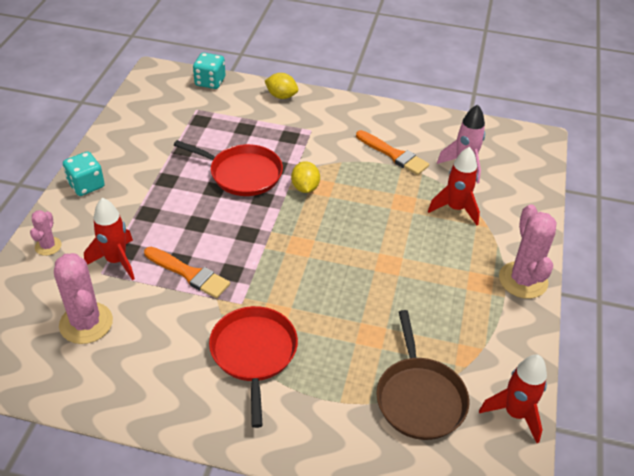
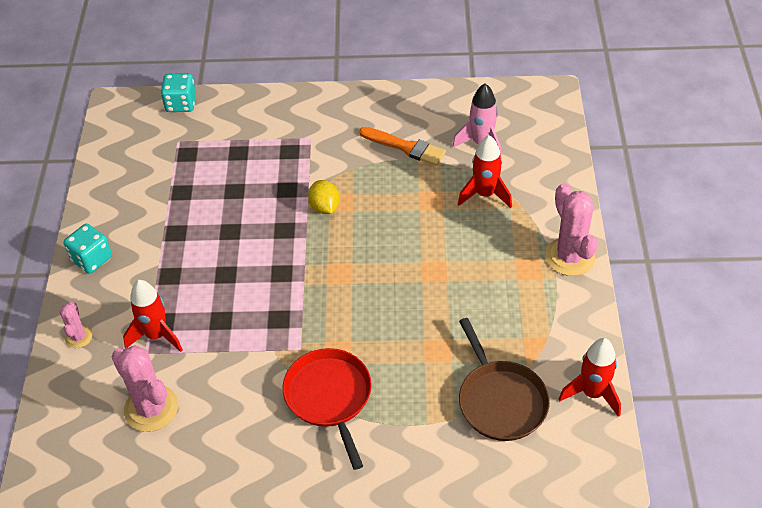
camera: 10 degrees left, 5 degrees up
orange brush [144,247,230,298] -> none
red pan [174,140,283,196] -> none
yellow lemon [265,73,298,99] -> none

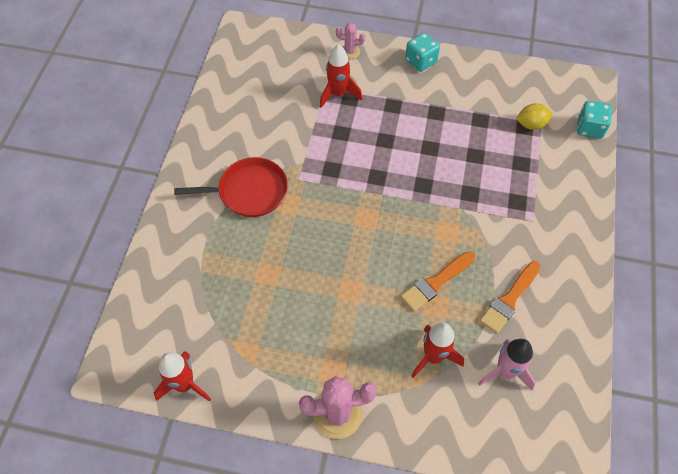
camera: 100 degrees right, 10 degrees up
pink cactus [112,346,178,432] -> none
yellow lemon [308,180,340,214] -> yellow lemon moved to [516,103,552,130]
brown pan [459,318,550,441] -> none
none -> orange brush [401,251,475,311]

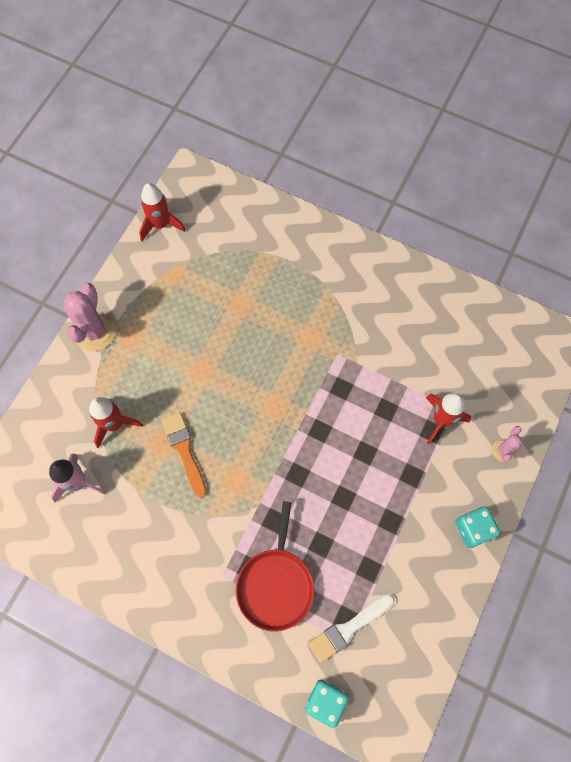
camera: 105 degrees right, 10 degrees up
red pan [174,157,288,217] -> red pan moved to [236,501,314,632]
orange brush [480,261,541,333] -> none
yellow lemon [516,103,552,130] -> white brush [308,594,394,663]

